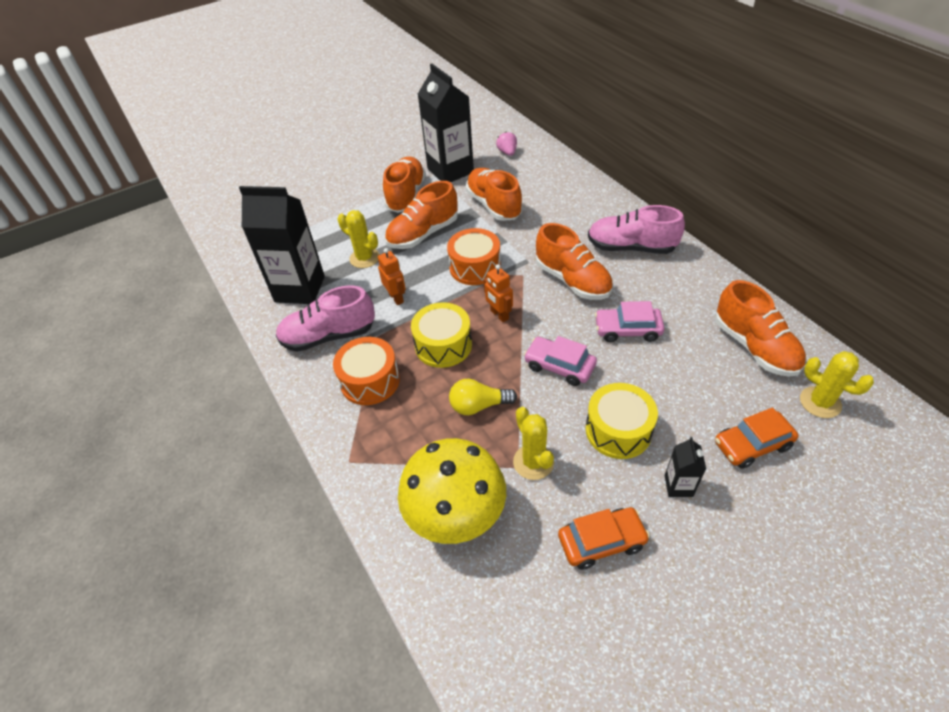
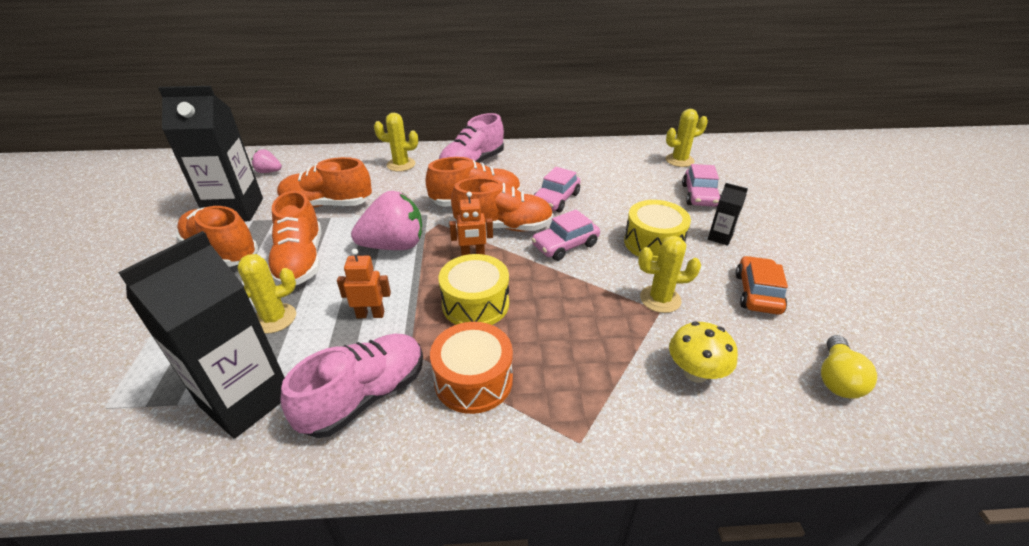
camera: 65 degrees left, 10 degrees down
pink shoe [276,286,375,352] -> pink shoe turned 150 degrees counterclockwise [281,334,423,438]
yellow mushroom [398,438,506,544] -> yellow mushroom [669,321,738,383], size x0.56
orange drum [447,228,501,285] -> pink strawberry [351,191,422,250]
yellow light bulb [449,379,517,415] -> yellow light bulb moved to [821,335,877,399]
orange shoe [715,280,806,377] -> orange shoe moved to [451,177,553,232]
orange car [715,408,799,469] -> pink car [682,164,721,207]
none -> yellow cactus [374,113,418,172]

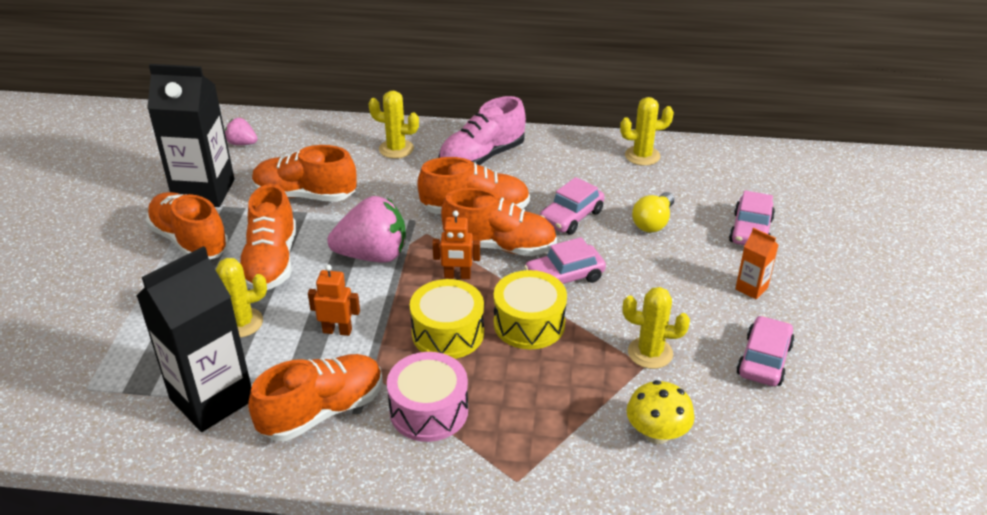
camera: 10 degrees right, 0 degrees up
pink shoe [281,334,423,438] -> orange shoe [248,354,383,441]
orange drum [430,322,513,414] -> pink drum [387,352,468,442]
yellow drum [624,200,691,261] -> yellow drum moved to [494,270,567,349]
yellow cactus [666,109,708,167] -> yellow cactus moved to [620,97,674,166]
black carton [708,183,748,246] -> orange carton [735,228,778,299]
orange car [736,256,788,315] -> pink car [736,316,795,386]
yellow light bulb [821,335,877,399] -> yellow light bulb moved to [632,192,674,232]

